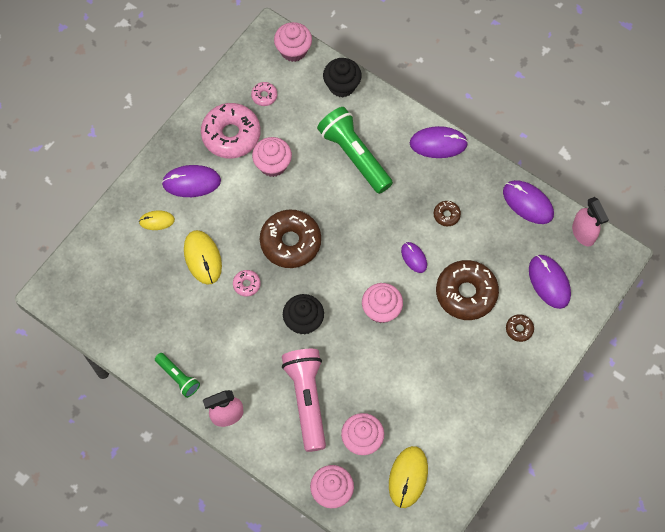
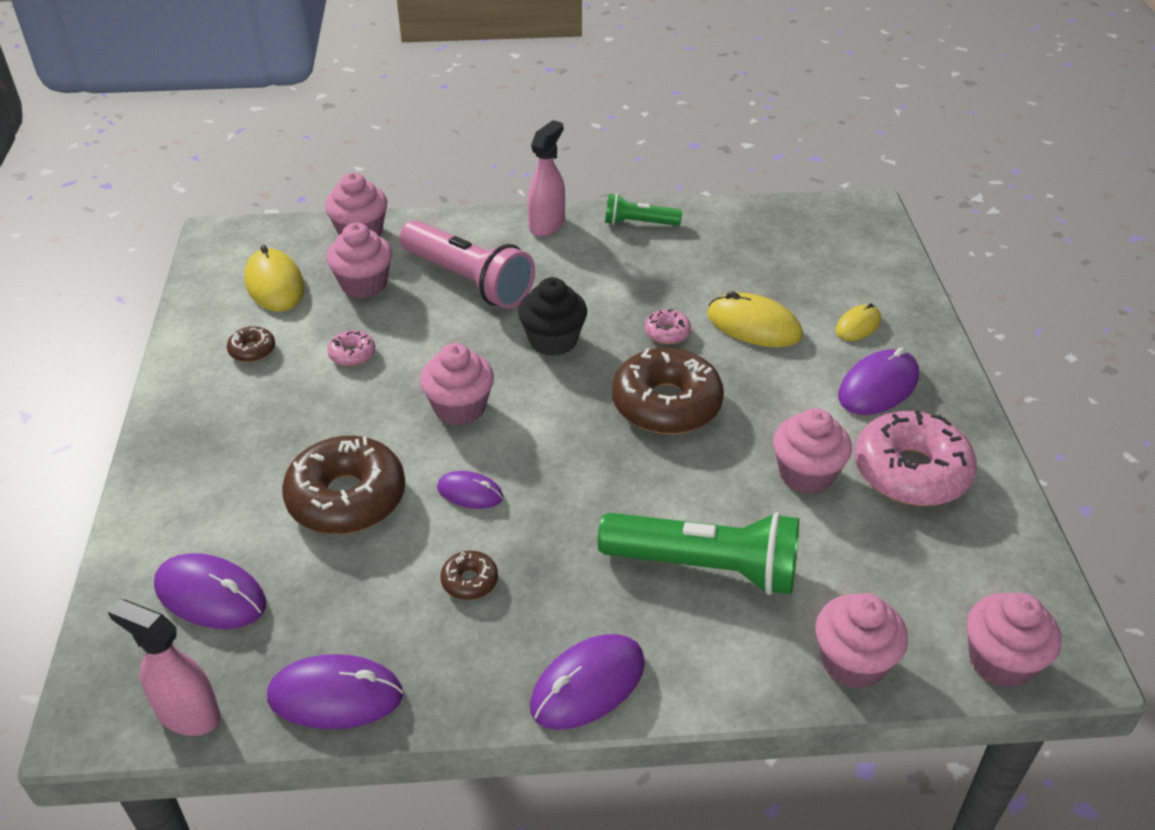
camera: 140 degrees right, 25 degrees down
pink donut [251,82,277,106] -> pink donut moved to [327,330,375,366]
black cupcake [323,58,362,97] -> pink cupcake [815,593,908,689]
brown donut [506,314,534,342] -> brown donut moved to [227,326,275,362]

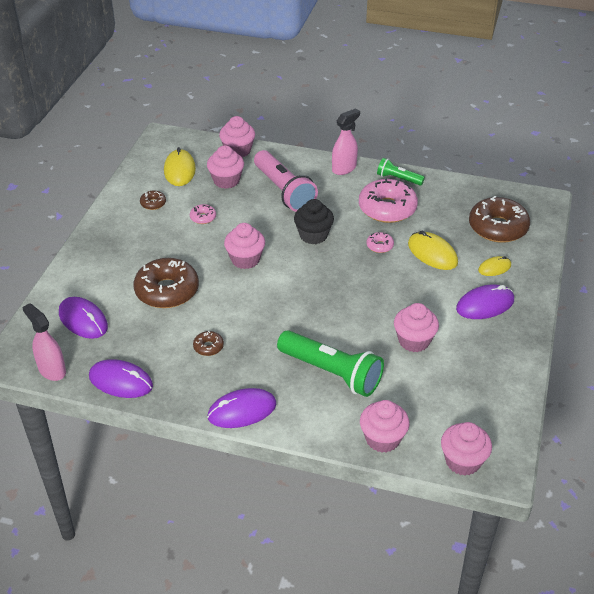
camera: 20 degrees right, 0 degrees up
purple mouse [437,471,503,509] -> none
brown donut [612,348,724,434] -> brown donut moved to [469,196,530,243]
pink donut [855,410,977,506] -> pink donut moved to [359,179,418,223]

